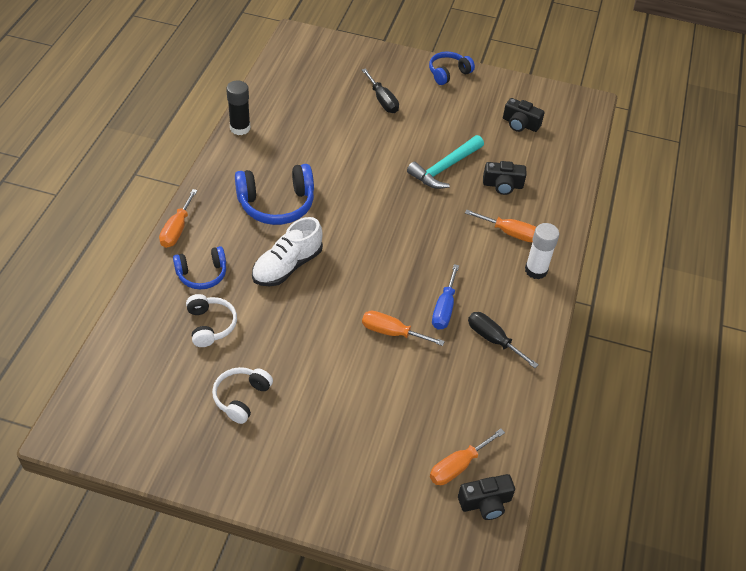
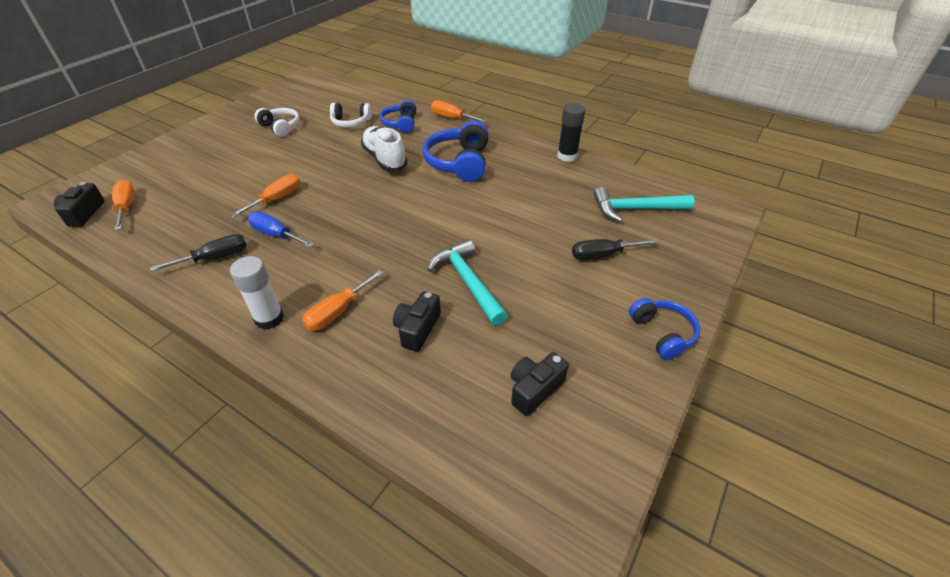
camera: 110 degrees right, 5 degrees down
none -> turquoise hammer [593,187,694,222]

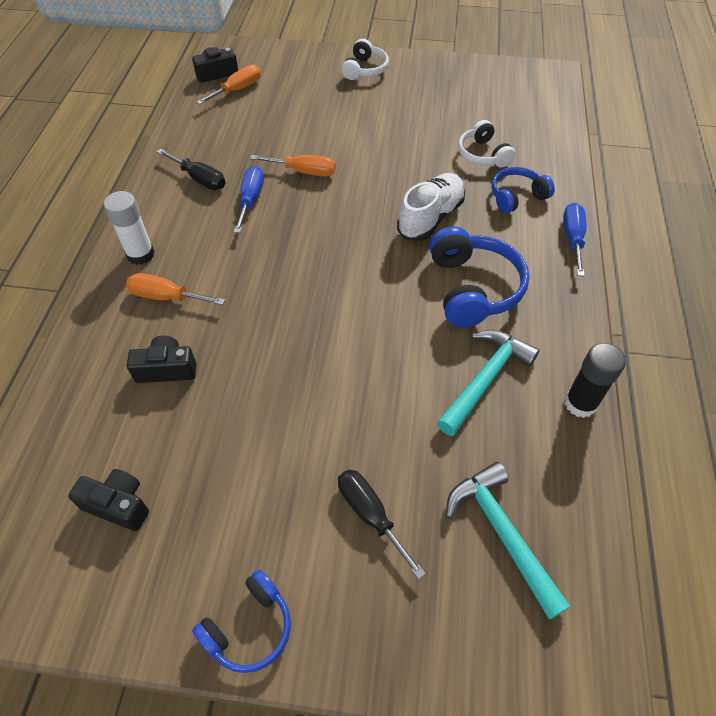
camera: 65 degrees right, 10 degrees up
white headphones [254,108,300,137] -> white headphones moved to [342,39,389,80]
blue headphones [423,121,489,182] -> blue headphones turned 105 degrees clockwise [430,227,529,327]
turquoise hammer [427,239,508,326] -> turquoise hammer moved to [437,329,540,436]
orange screwdriver [431,101,487,123] -> blue screwdriver [563,203,587,276]

